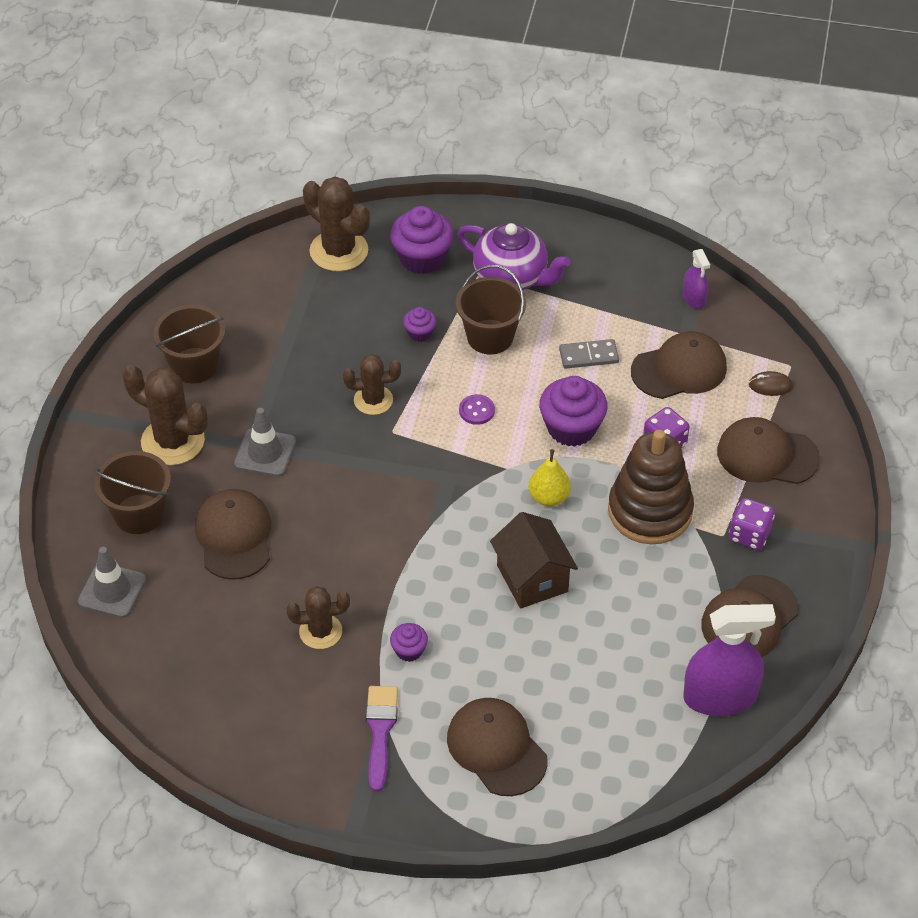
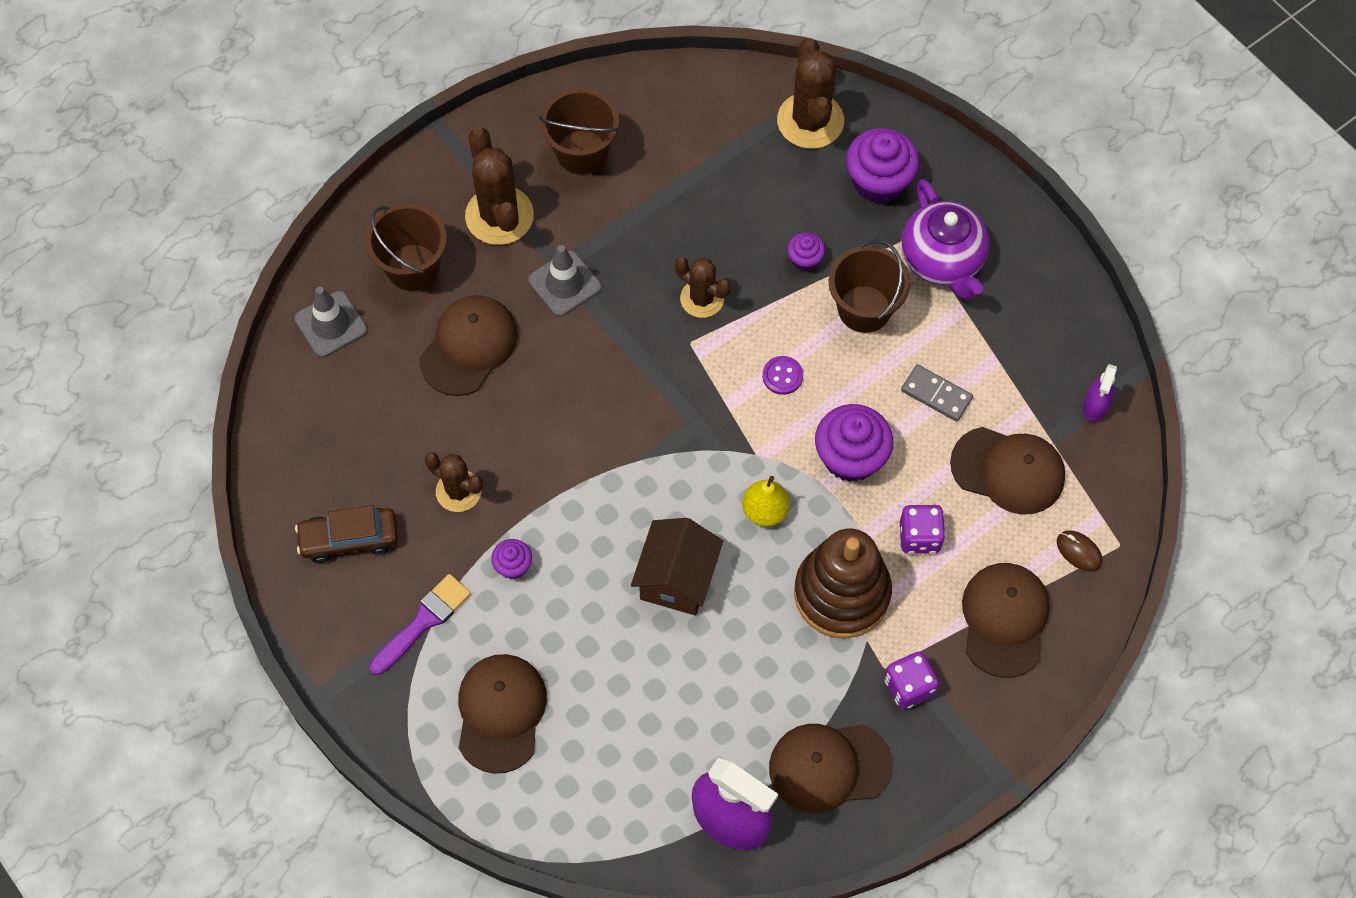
camera: 40 degrees right, 15 degrees up
brown cap [717,417,820,484] -> brown cap turned 45 degrees clockwise [962,563,1050,678]
none -> brown car [295,505,398,563]

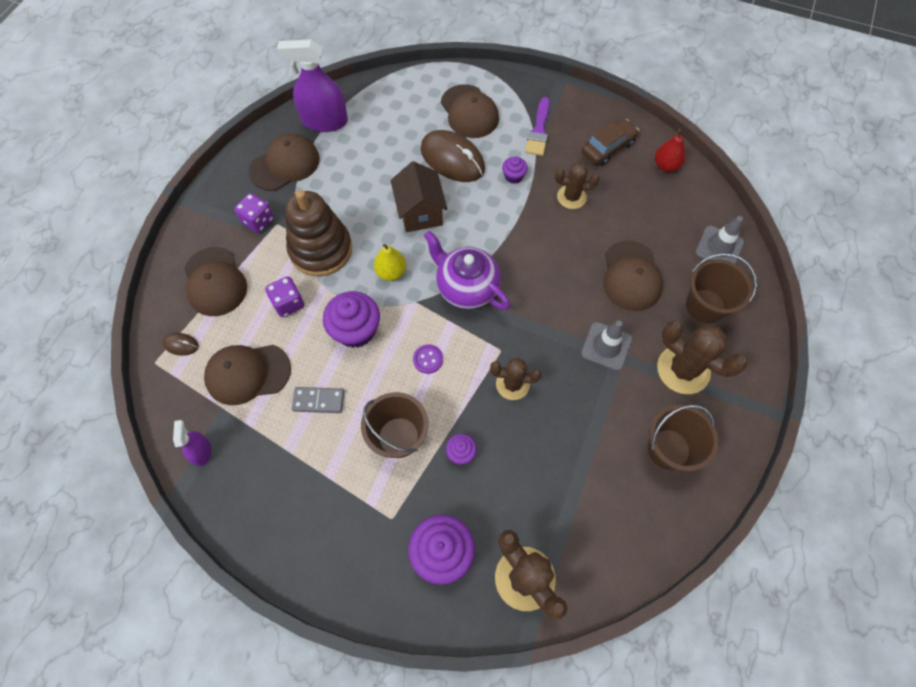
camera: 150 degrees right, 0 degrees up
purple teapot [901,179,990,300] -> purple teapot moved to [424,231,510,310]
none -> brown mouse [421,130,485,182]
none -> red pear [655,129,686,172]

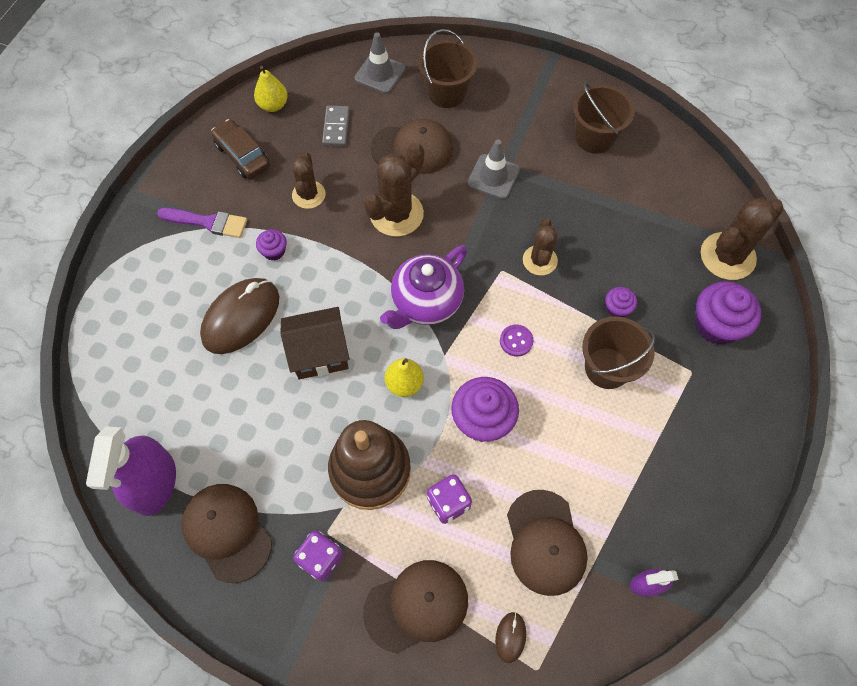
camera: 90 degrees left, 0 degrees up
grey domino [292,387,345,413] -> grey domino moved to [322,106,350,146]
brown cap [441,84,499,138] -> none
red pear [655,129,686,172] -> yellow pear [254,66,288,112]
brown cactus [657,321,748,394] -> brown cactus moved to [364,142,424,237]

